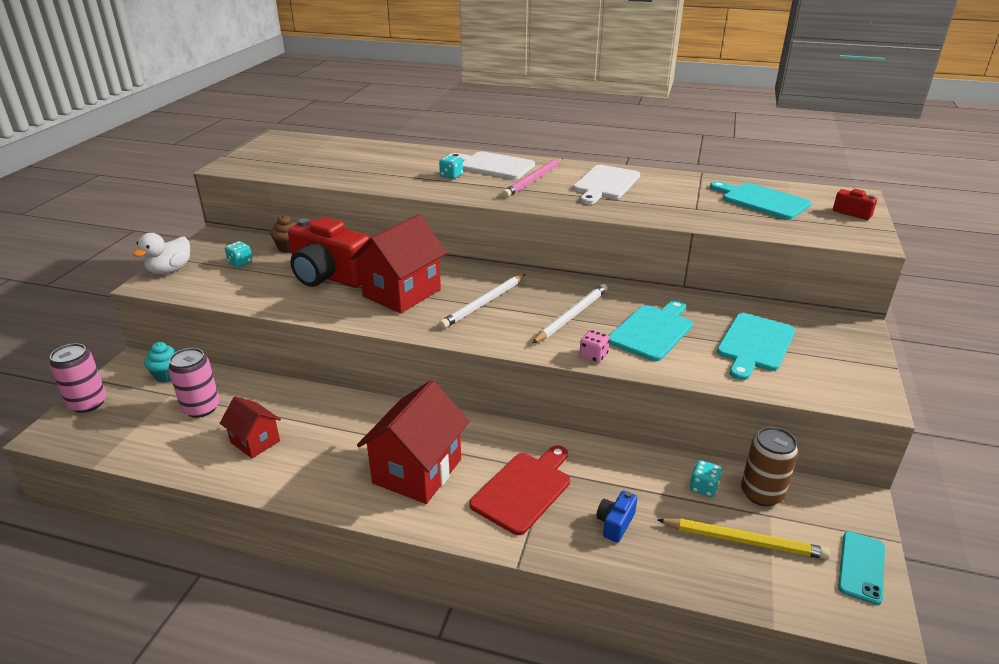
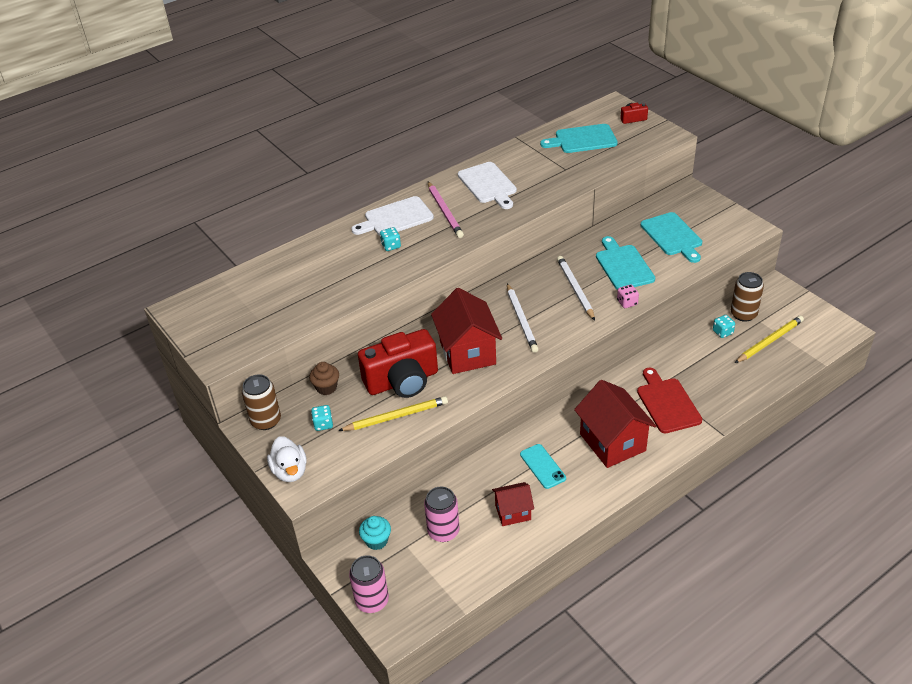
camera: 50 degrees left, 10 degrees up
blue camera [596,490,637,543] -> none
turquoise phone [838,531,885,605] -> turquoise phone moved to [520,444,566,489]
none -> brown can [242,374,281,430]
none -> yellow pencil [338,396,448,431]

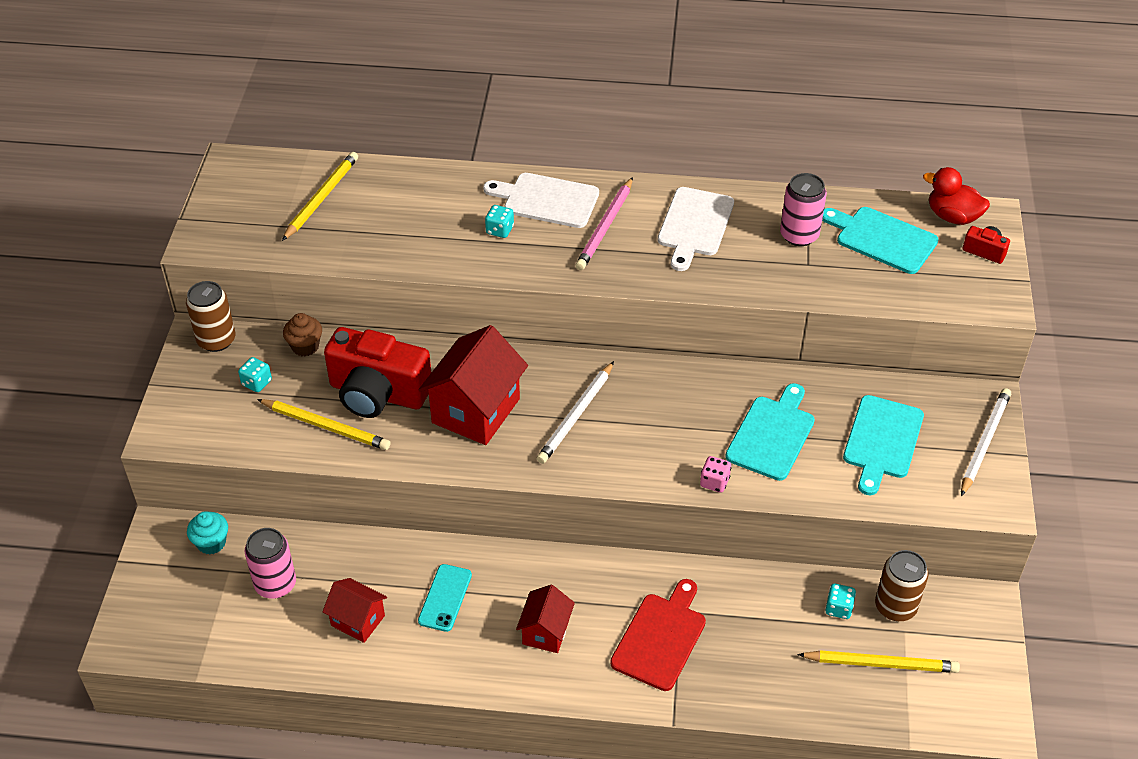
camera: 40 degrees right, 5 degrees up
white duck [267,436,307,482] -> none
pink can [349,555,389,613] -> pink can moved to [780,173,827,246]
white pencil [557,256,595,321] -> white pencil moved to [961,388,1011,496]
red house [574,380,656,468] -> red house [516,585,575,653], size x0.56
none -> yellow pencil [282,152,358,241]
none -> red duck [923,167,990,225]

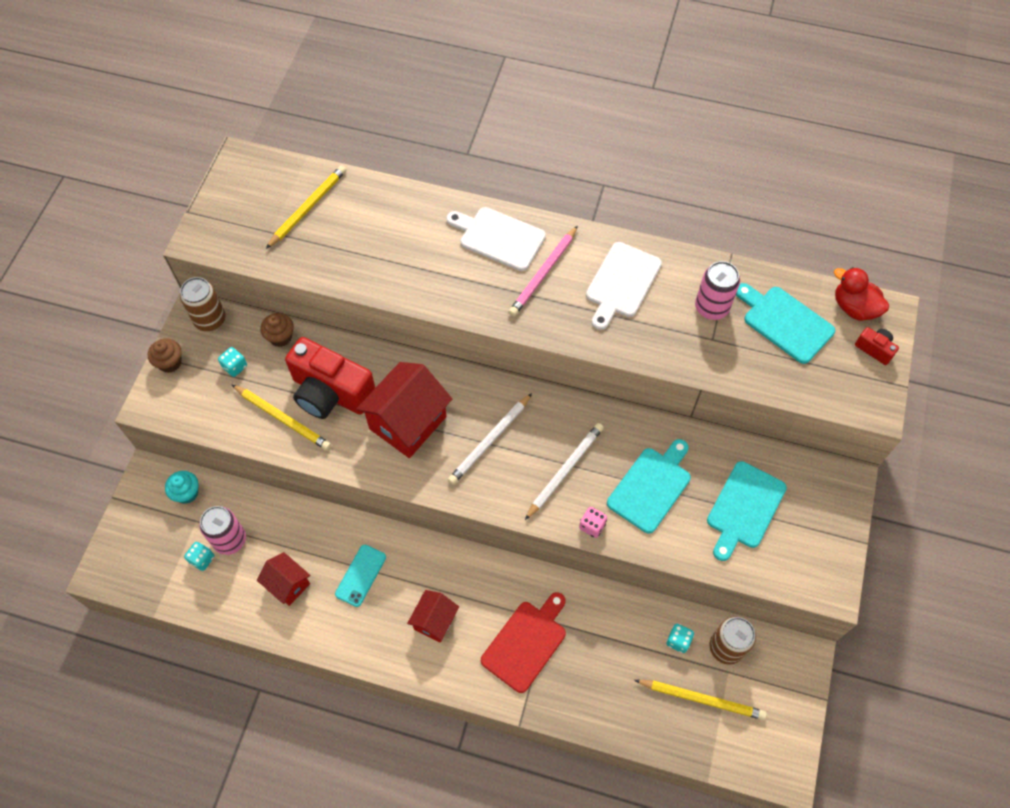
camera: 10 degrees right, 15 degrees up
turquoise dice [485,205,514,238] -> turquoise dice moved to [184,542,214,571]
white pencil [961,388,1011,496] -> white pencil moved to [525,423,604,520]
none -> brown cupcake [148,339,182,373]

